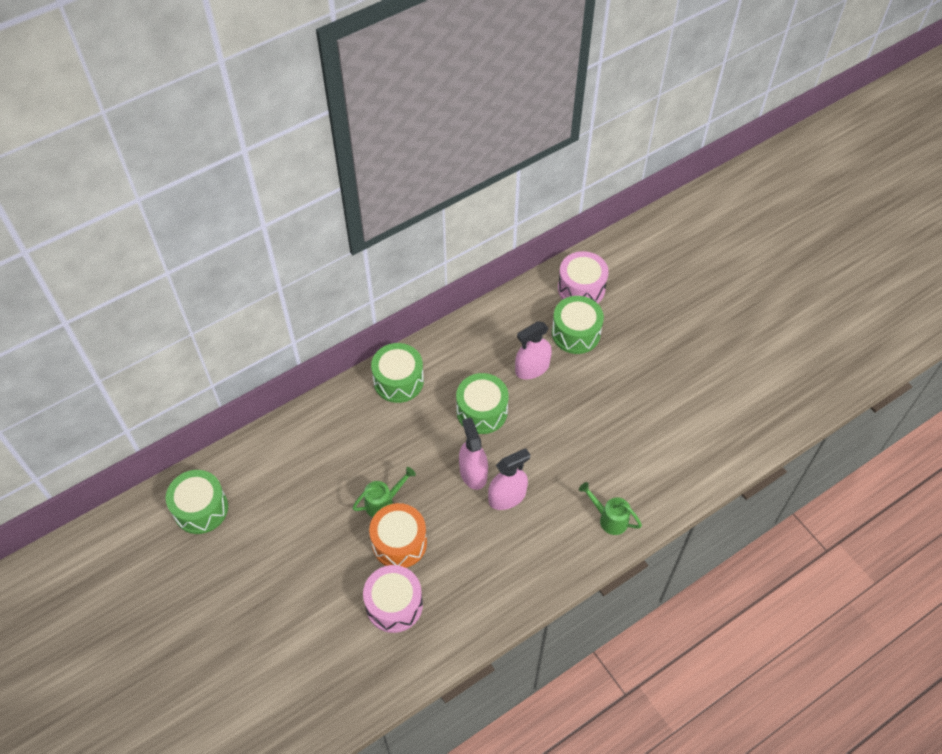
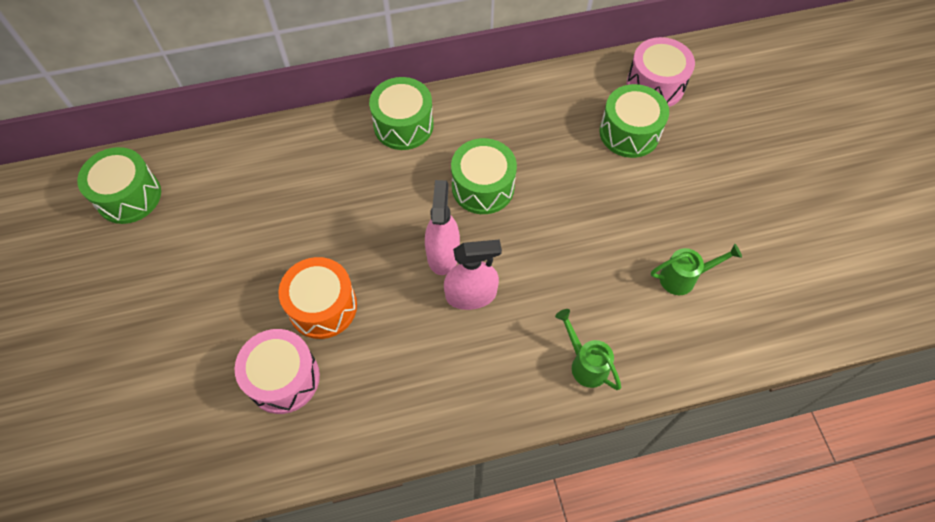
camera: 20 degrees right, 5 degrees up
green watering can [352,467,416,517] -> green watering can moved to [651,244,742,295]
pink spray bottle [515,321,552,379] -> none

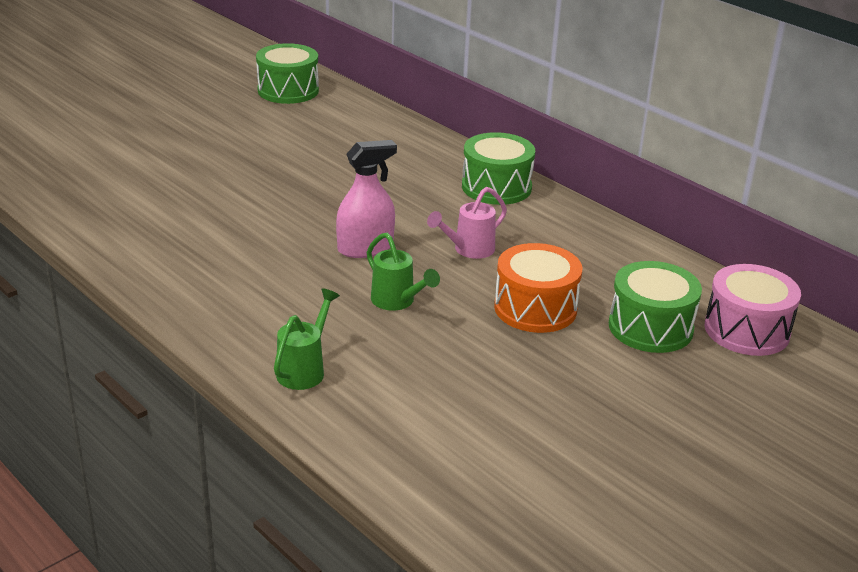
camera: 60 degrees right, 30 degrees down
pink drum [234,329,320,414] -> none
orange drum [278,257,357,339] -> orange drum moved to [494,243,582,333]
pink spray bottle [444,239,502,310] -> none
green drum [451,138,517,214] -> pink watering can [427,187,507,259]
green watering can [651,244,742,295] -> green watering can moved to [367,233,440,311]

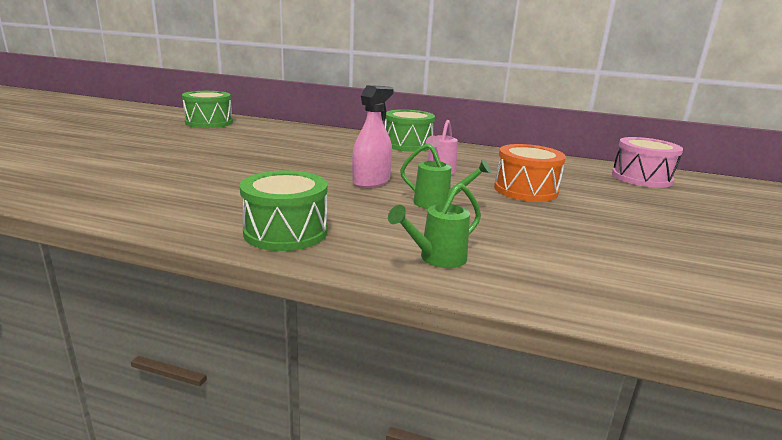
camera: 30 degrees left, 10 degrees down
green watering can [274,288,340,390] -> green watering can turned 120 degrees counterclockwise [388,183,481,268]
green drum [609,261,702,353] -> green drum moved to [240,170,328,251]

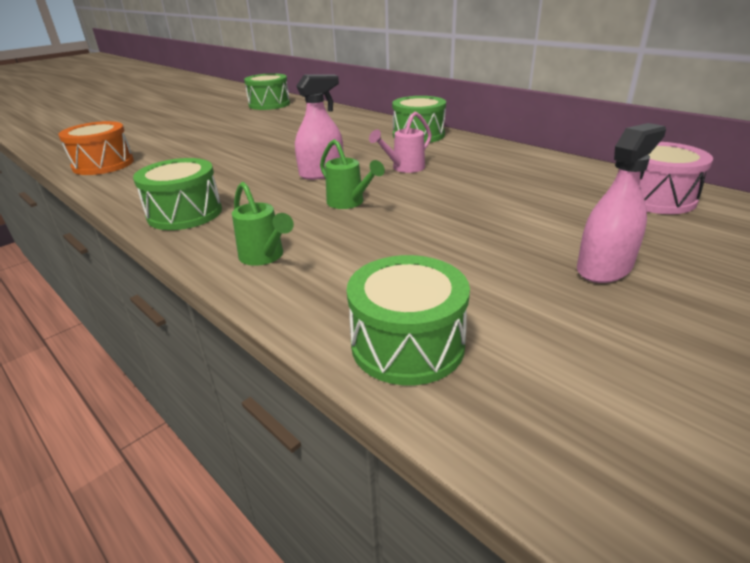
camera: 30 degrees right, 10 degrees up
green watering can [388,183,481,268] -> green watering can turned 120 degrees counterclockwise [232,182,294,266]
orange drum [494,144,566,202] -> orange drum moved to [58,121,134,175]
none -> green drum [347,255,470,385]
none -> pink spray bottle [577,123,666,283]

